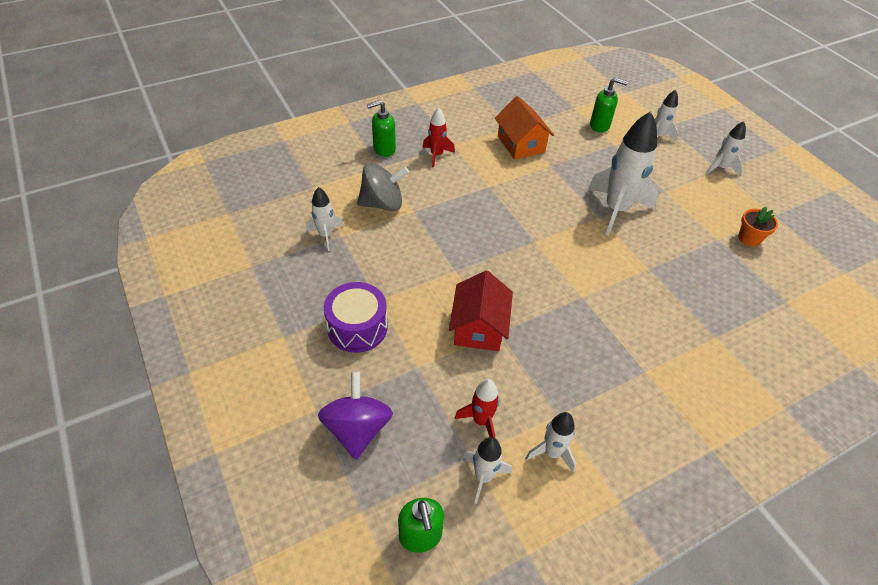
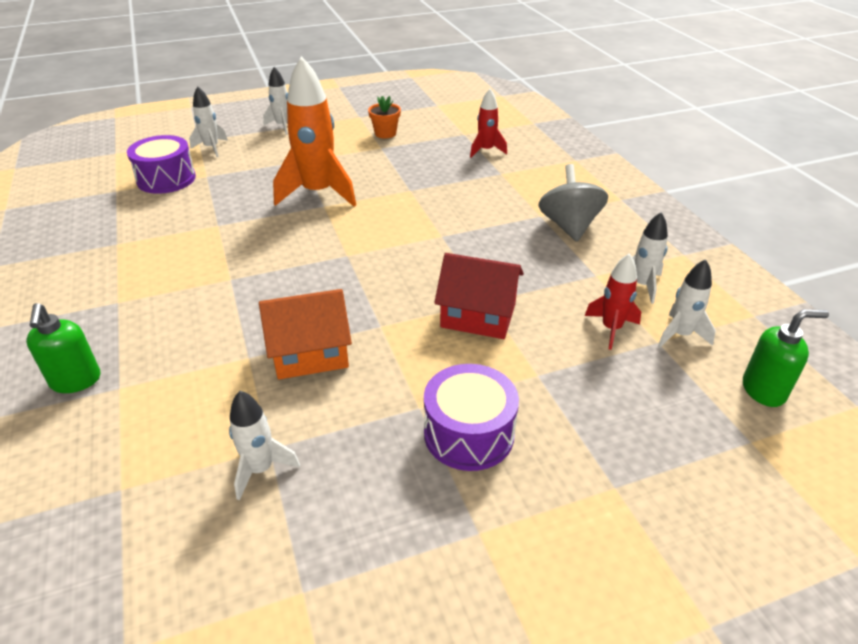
camera: 80 degrees left, 10 degrees down
purple spinning top [318,372,393,460] -> none
grey spinning top [357,163,409,211] -> grey spinning top moved to [538,164,608,242]
red rocket [422,107,455,168] -> red rocket moved to [470,89,507,158]
orange house [495,96,554,160] -> orange house moved to [259,289,352,379]
white rocket [588,111,658,236] -> orange rocket [273,56,356,207]
green soap dispenser [590,78,628,133] -> purple drum [127,135,196,194]

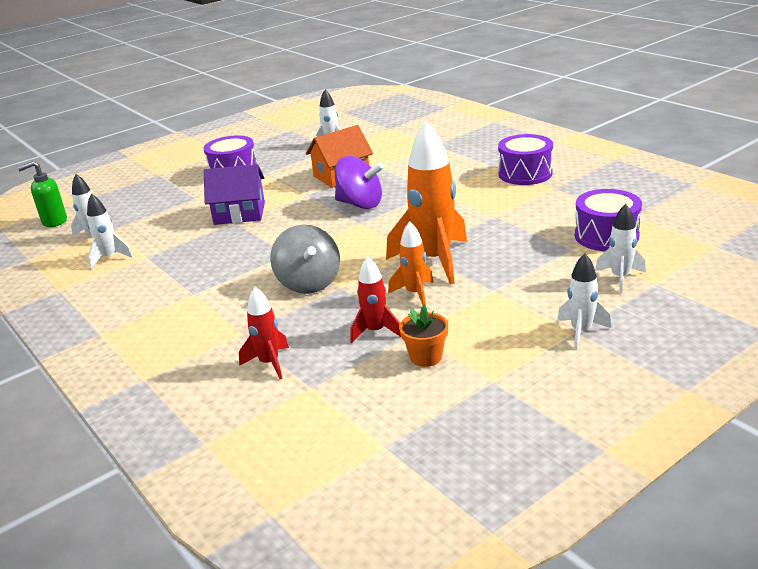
camera: 165 degrees right, 10 degrees down
green soap dispenser [26,303,100,393] -> none
red house [434,253,524,339] -> purple house [204,164,265,225]
grey spinning top [538,164,608,242] -> grey spinning top moved to [270,225,340,294]
red rocket [585,253,641,350] -> red rocket moved to [350,256,401,343]
none -> purple spinning top [335,156,384,209]
none -> orange rocket [388,221,434,307]
none -> purple drum [498,134,553,185]

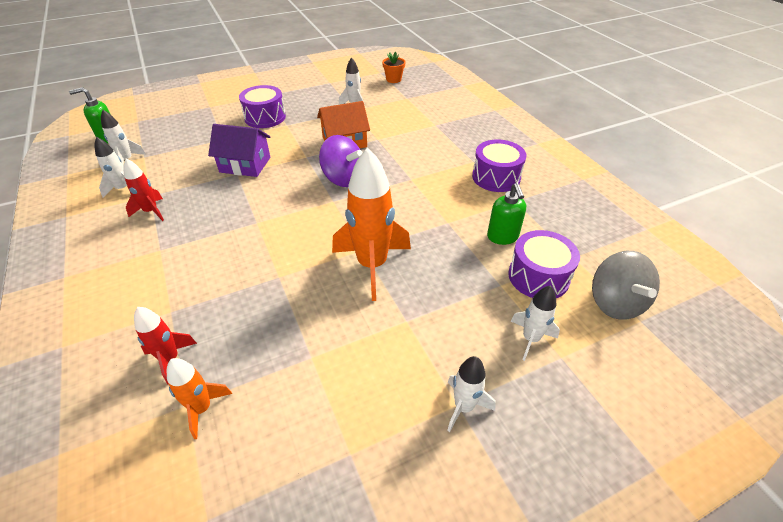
camera: 10 degrees right, 15 degrees up
grey spinning top [270,225,340,294] -> grey spinning top moved to [592,251,660,320]
red rocket [350,256,401,343] -> red rocket moved to [123,159,164,221]
orange rocket [388,221,434,307] -> orange rocket moved to [167,358,232,439]
orange flower pot [399,306,448,367] -> orange flower pot moved to [382,51,406,83]
none -> green soap dispenser [487,183,526,245]

